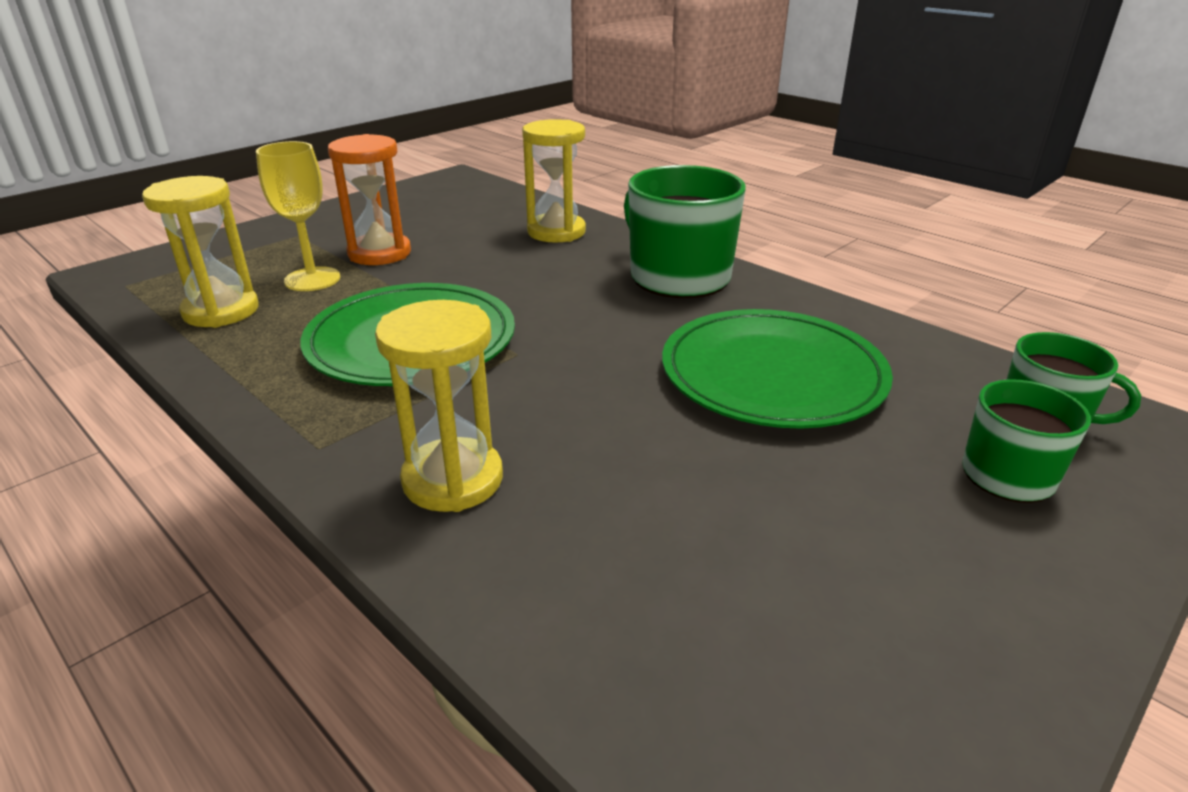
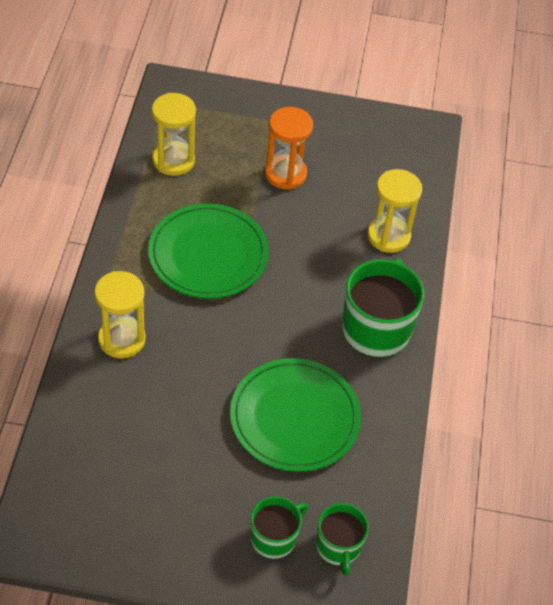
camera: 50 degrees right, 20 degrees up
yellow goblet [256,141,341,291] -> none

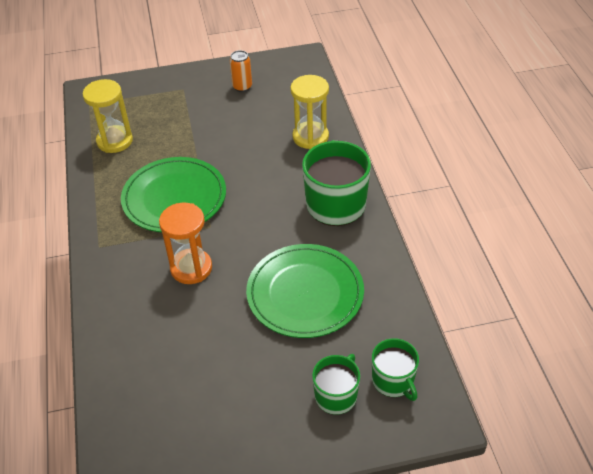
camera: 15 degrees left, 5 degrees down
yellow hourglass [94,271,146,358] -> none
orange hourglass [265,107,313,190] -> orange hourglass moved to [159,203,212,284]
none -> orange can [230,50,252,92]

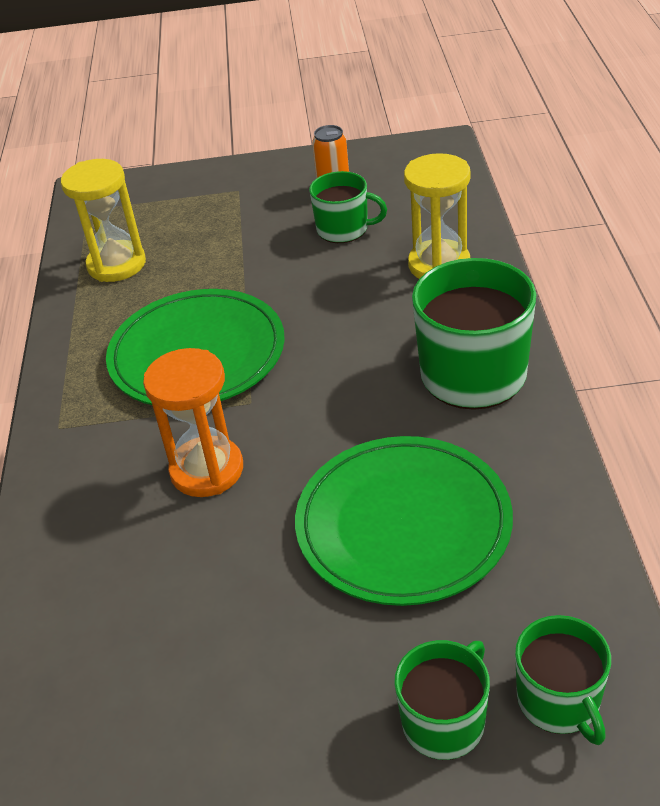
camera: 10 degrees right, 5 degrees down
none -> green mug [309,171,387,243]

